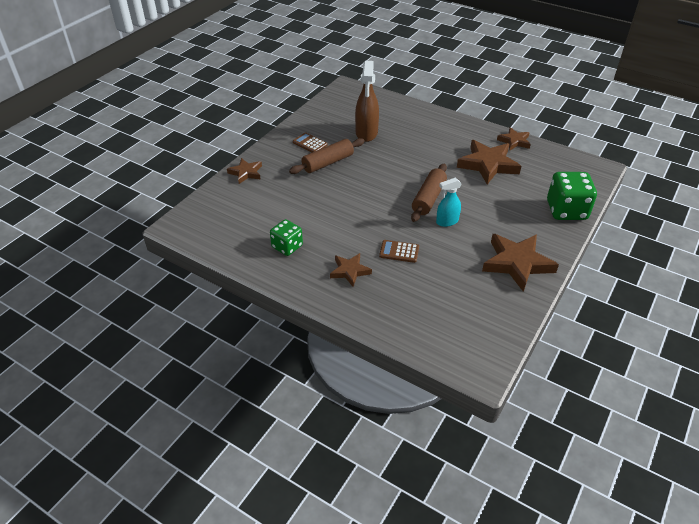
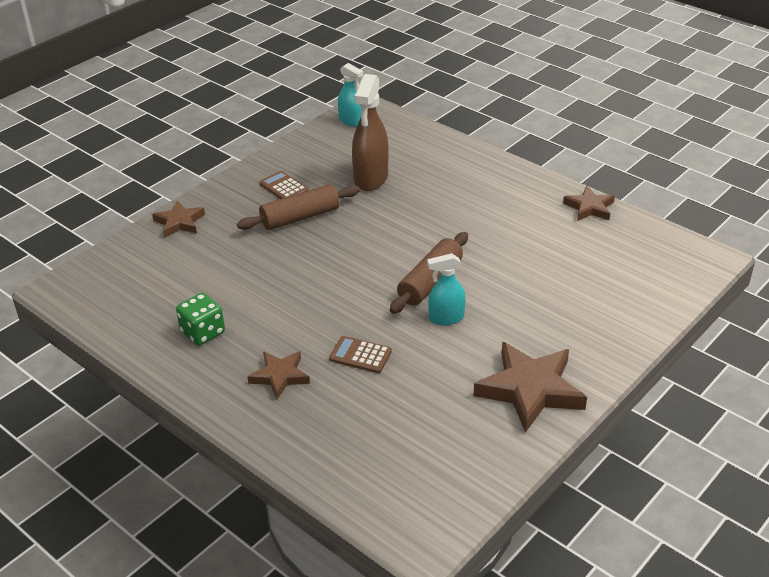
camera: 10 degrees right, 5 degrees down
brown star [457,140,521,184] -> none
green dice [547,172,597,220] -> none
none -> turquoise spray bottle [338,63,363,127]

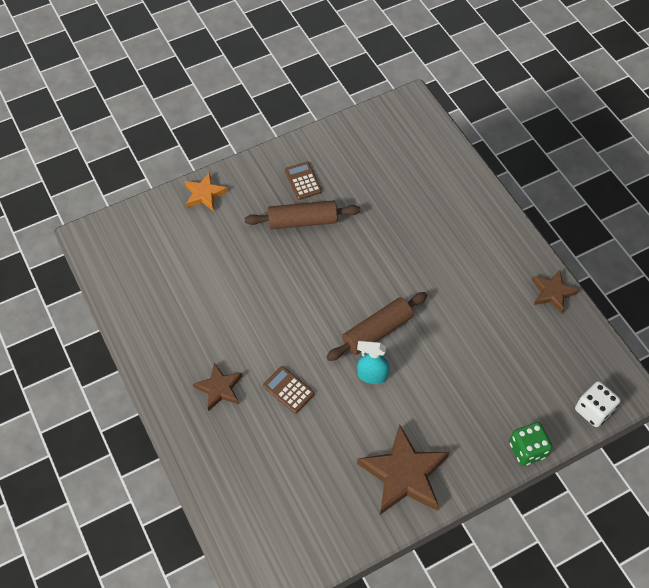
camera: 20 degrees right, 20 degrees up
brown star [152,200,205,238] -> orange star [184,172,228,211]
green dice [176,293,225,346] -> green dice moved to [509,422,552,466]
turquoise spray bottle [338,63,363,127] -> none
brown spray bottle [352,74,388,191] -> none
none -> white dice [575,381,621,427]

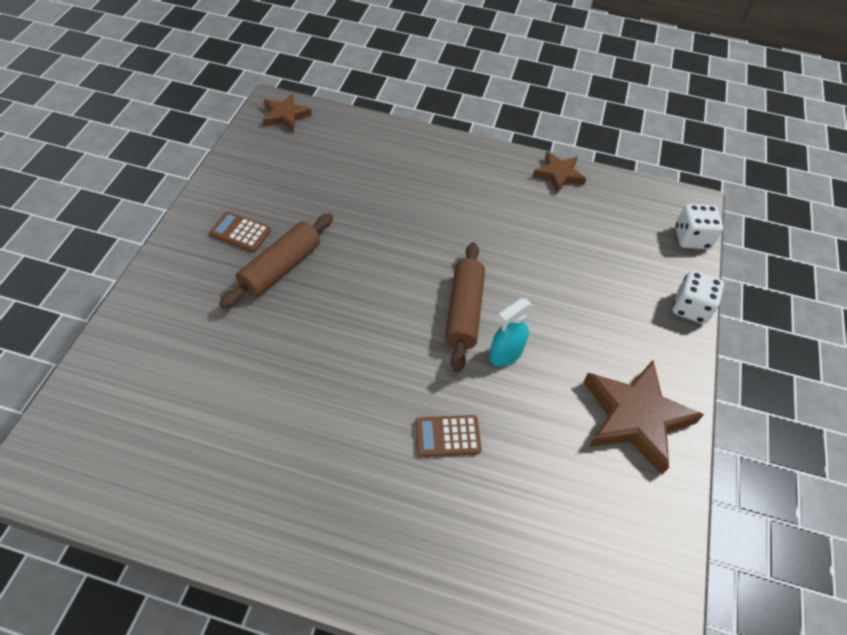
camera: 50 degrees left, 5 degrees down
orange star [184,172,228,211] -> none
brown star [193,363,242,411] -> brown star moved to [263,94,312,132]
green dice [509,422,552,466] -> white dice [673,270,724,324]

